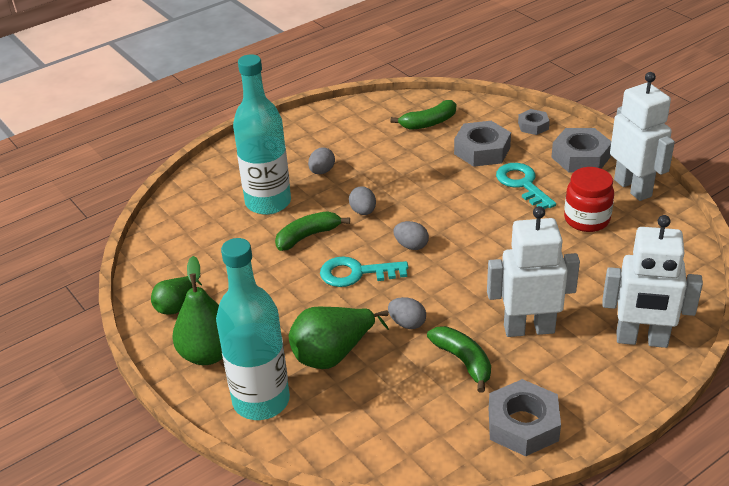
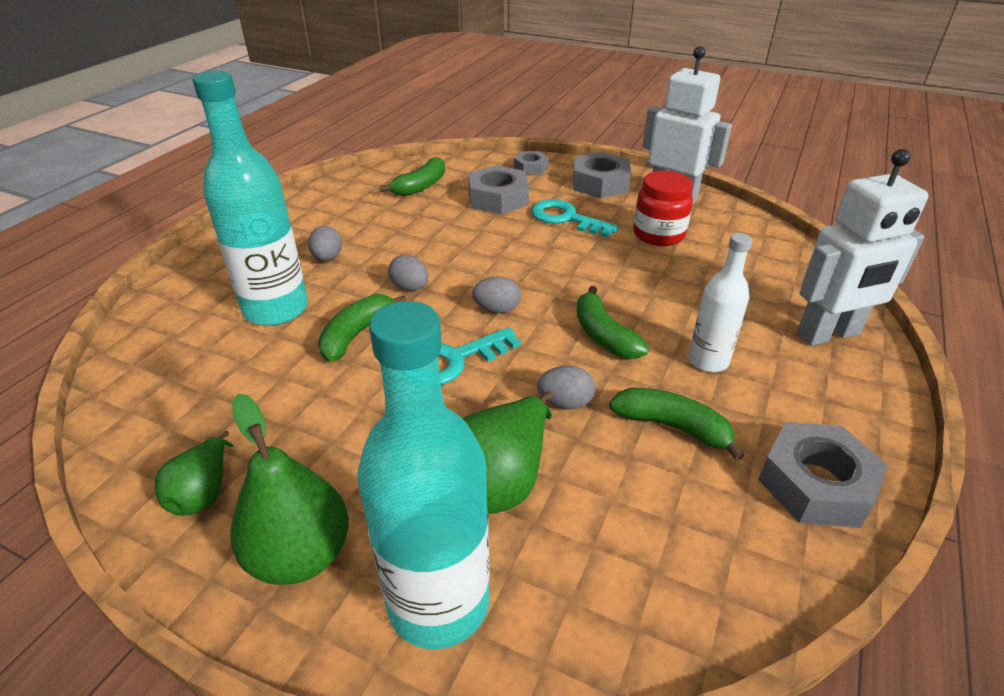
camera: 30 degrees left, 0 degrees up
white robot [487,206,580,337] -> white bottle [689,233,752,372]
none -> green banana [577,286,649,359]

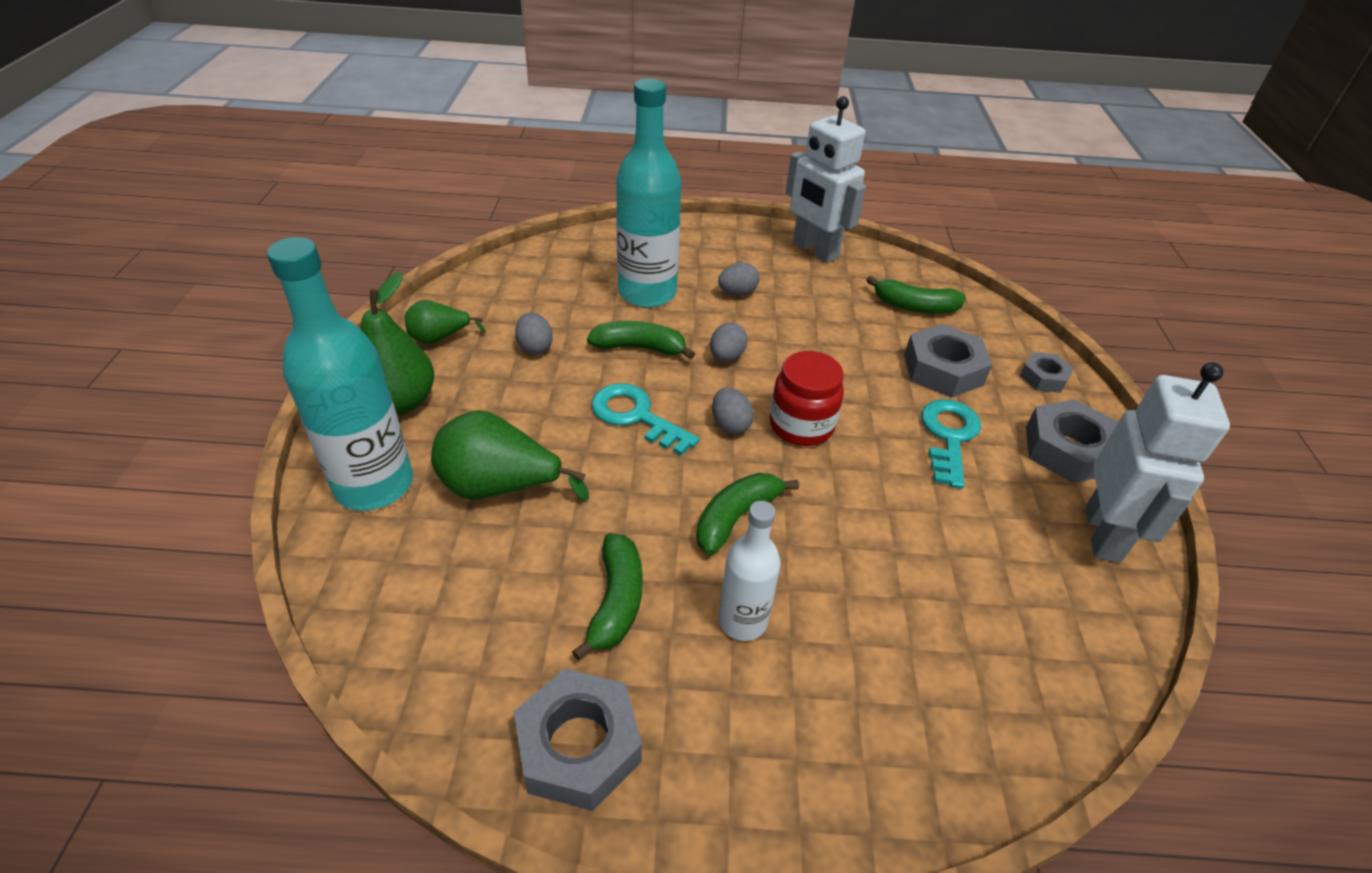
camera: 65 degrees right, 5 degrees up
grey egg [537,366,595,409] -> grey egg moved to [515,312,553,354]
red jar [633,171,693,246] -> red jar moved to [770,351,844,446]
white robot [797,149,929,346] -> white robot moved to [786,96,866,263]

